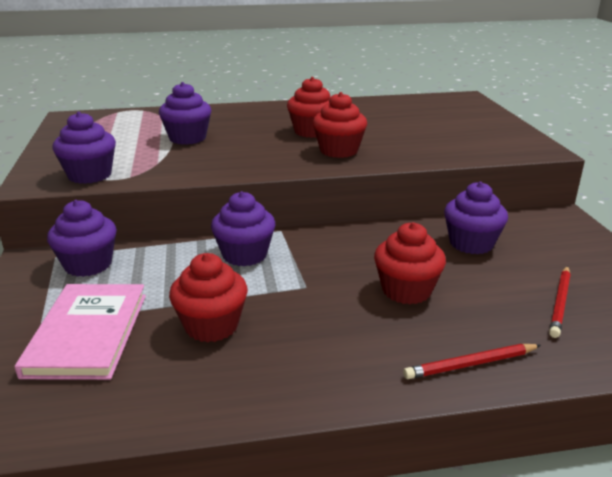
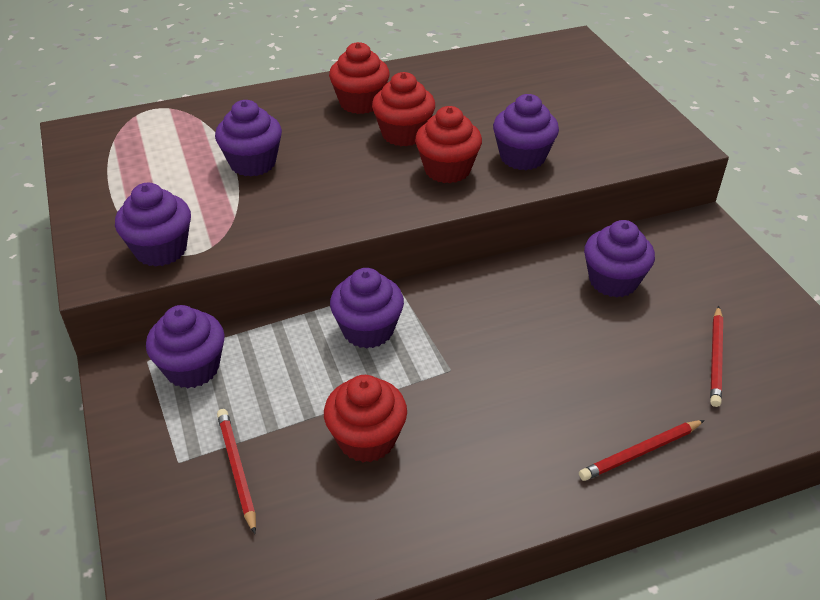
camera: 10 degrees left, 15 degrees up
pink book [15,284,146,380] -> red pencil [217,409,256,534]
red cupcake [374,222,446,304] -> red cupcake moved to [329,42,390,114]
none -> purple cupcake [493,94,559,170]

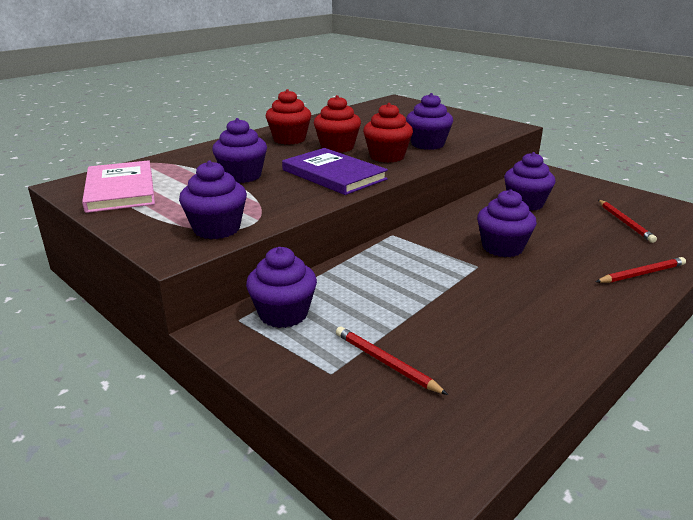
camera: 25 degrees left, 15 degrees down
red cupcake [324,375,407,462] -> none
purple cupcake [330,268,404,349] -> purple cupcake moved to [477,189,537,257]
red pencil [579,420,705,481] -> red pencil turned 150 degrees counterclockwise [596,257,686,283]
none -> pink book [82,160,155,213]
none -> purple book [282,148,388,195]

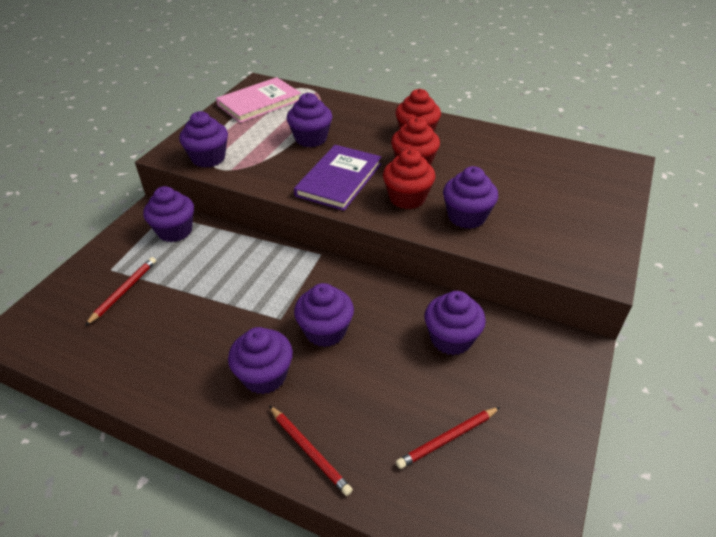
camera: 70 degrees right, 15 degrees up
none -> purple cupcake [228,327,293,394]

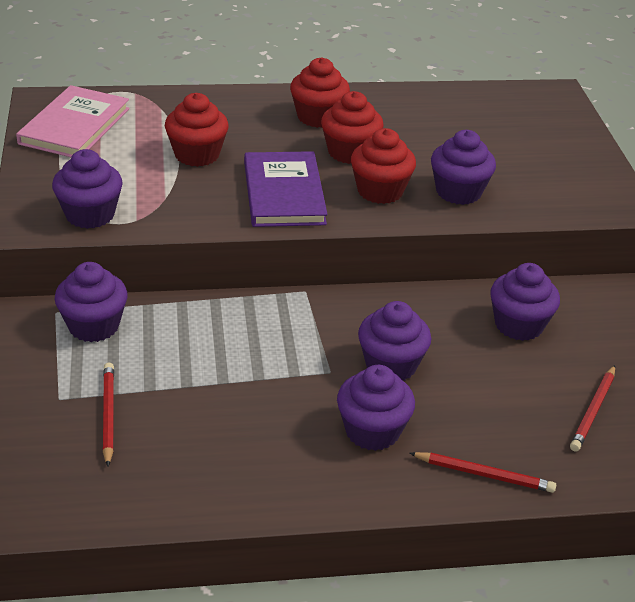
camera: 35 degrees left, 5 degrees down
purple cupcake [287,93,333,147] -> red cupcake [165,93,229,167]

